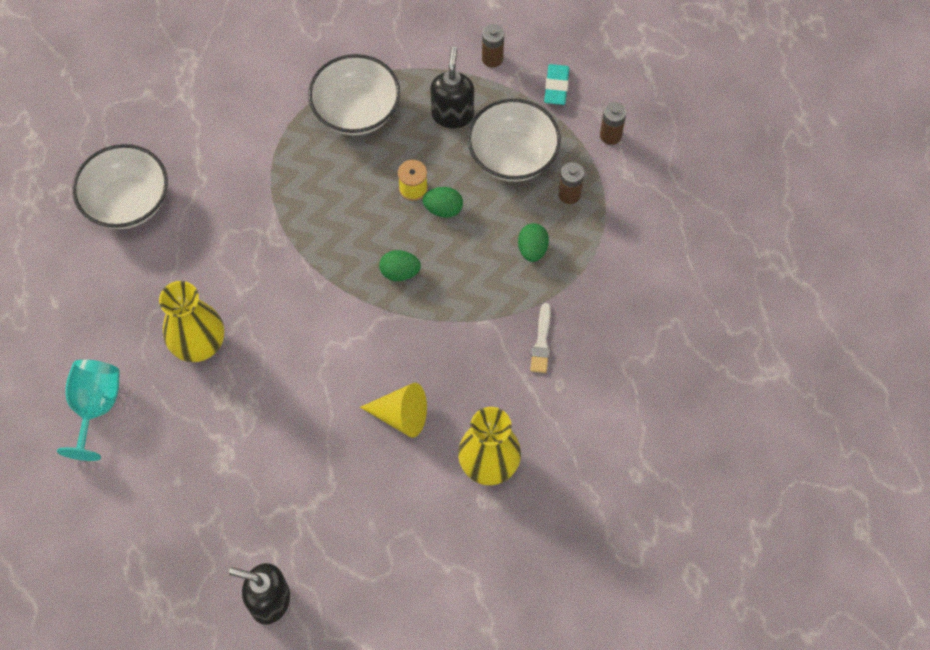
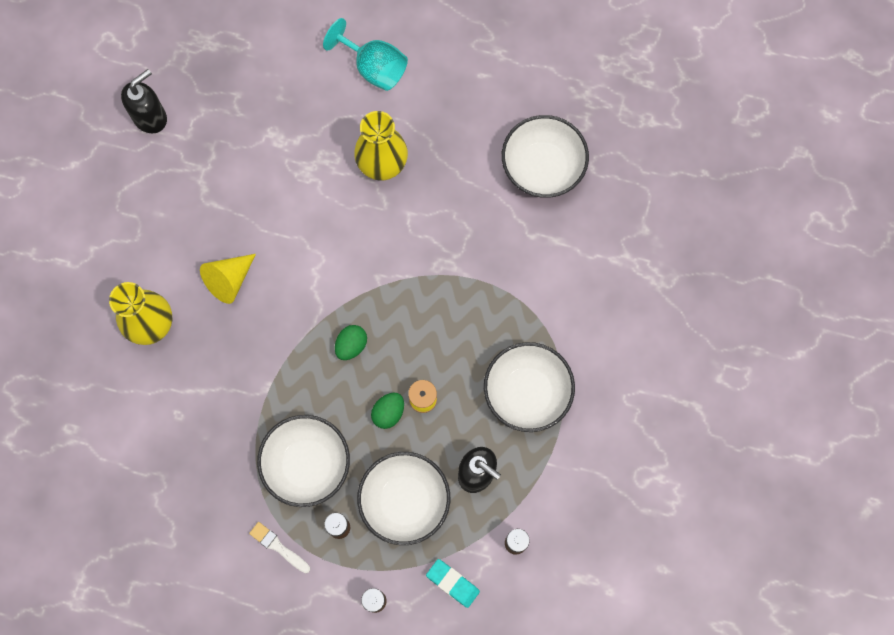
camera: 120 degrees right, 10 degrees up
green egg [518,223,549,262] -> white bowl [257,415,350,507]
white brush [530,303,551,373] -> white brush moved to [249,522,310,573]

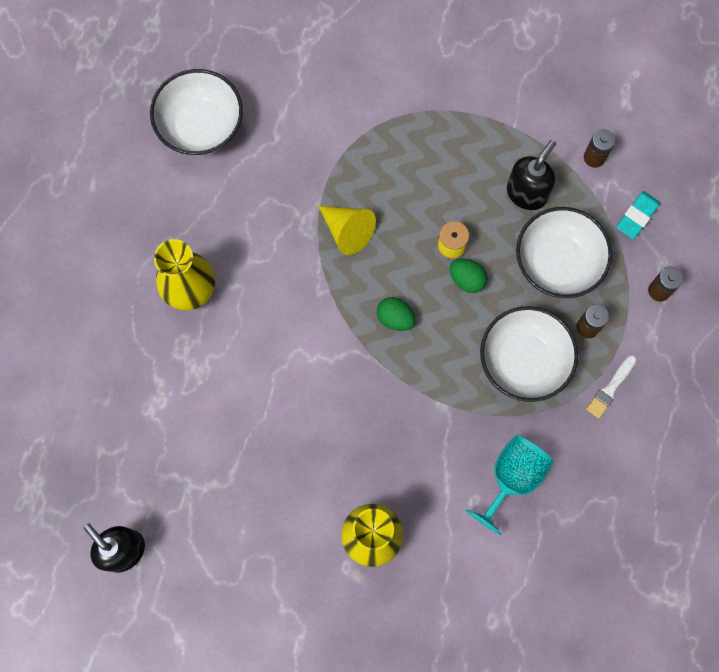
camera: 90 degrees left, 0 degrees up
yellow cone [200,254,256,304] -> yellow cone moved to [318,206,376,255]
turquoise goblet [323,18,408,91] -> turquoise goblet moved to [466,435,554,536]
white bowl [484,342,575,432] -> none

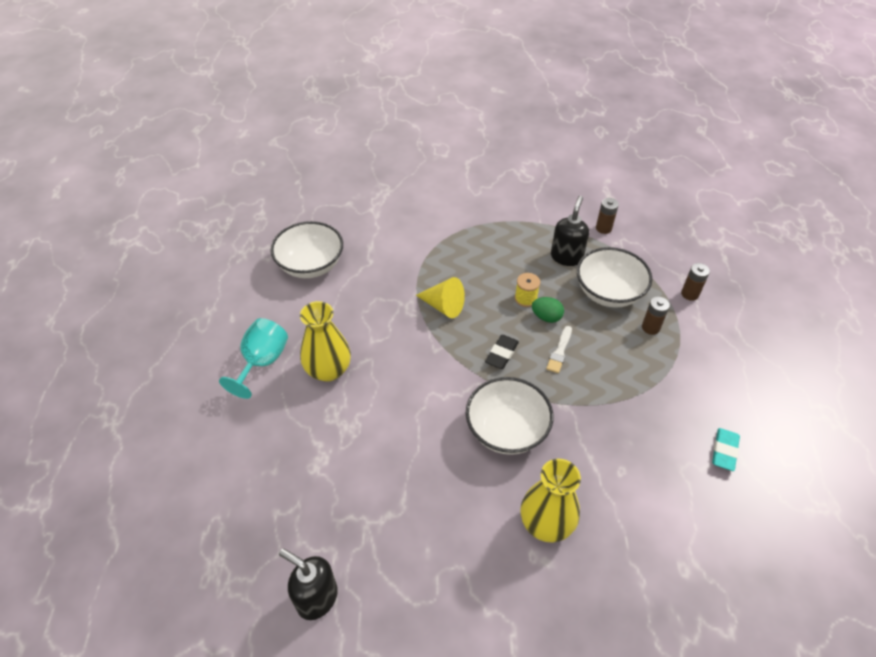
camera: 15 degrees left, 25 degrees down
green egg [377,297,415,331] -> black eraser [485,335,519,369]
turquoise goblet [466,435,554,536] -> turquoise goblet moved to [219,318,288,399]
white bowl [480,306,578,402] -> white bowl moved to [466,377,553,455]
white brush [586,355,637,419] -> white brush moved to [546,326,572,373]
turquoise eraser [616,191,660,239] -> turquoise eraser moved to [712,428,740,471]

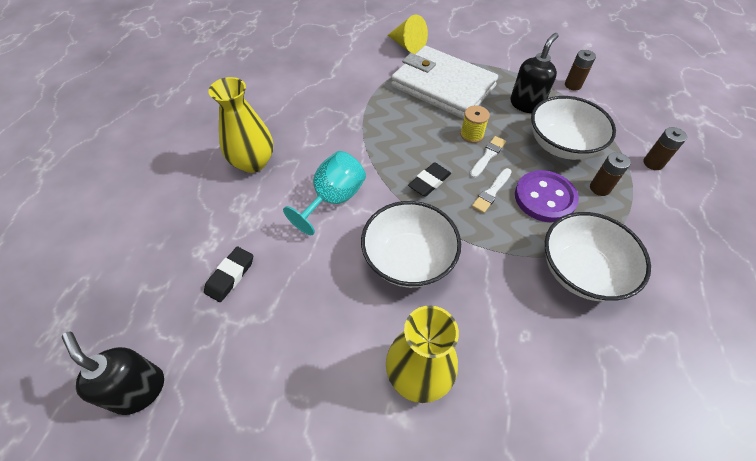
camera: 15 degrees right, 5 degrees up
turquoise goblet [219,318,288,399] -> turquoise goblet moved to [283,151,366,235]
white bowl [271,221,343,278] -> white bowl moved to [545,212,651,301]
yellow cone [416,277,465,318] -> yellow cone moved to [388,14,428,54]
green egg [532,297,564,323] -> white brush [470,136,506,178]
turquoise eraser [712,428,740,471] -> none
none -> black eraser [204,247,253,302]
none -> white wallet [391,46,498,119]
none -> purple button [515,170,579,222]

